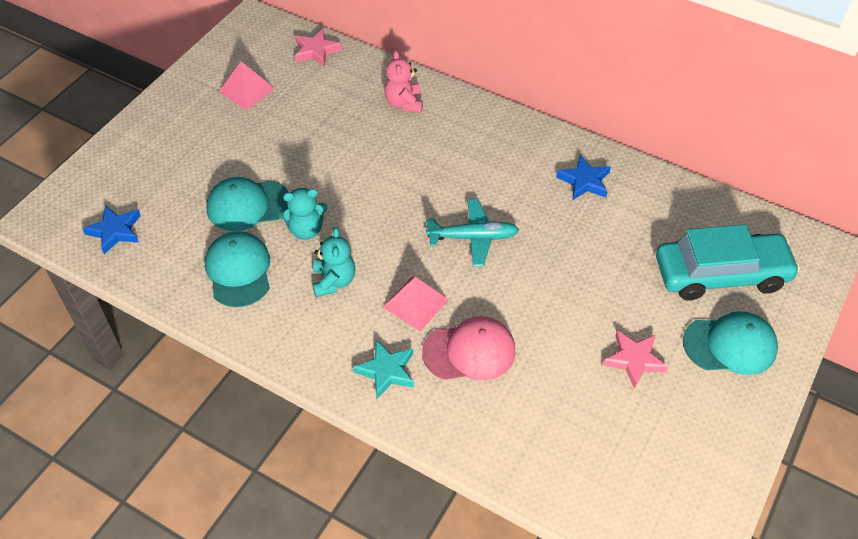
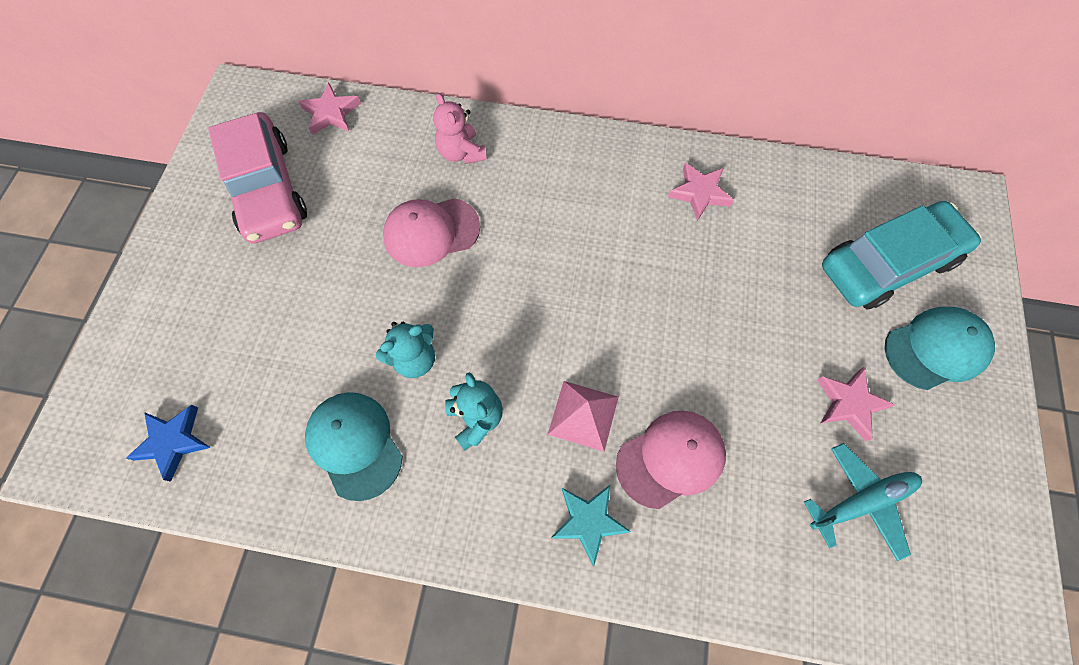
camera: 20 degrees left, 15 degrees up
turquoise cap [206,177,289,231] -> none
pink pyramid [219,61,275,110] -> pink car [208,112,307,243]
turquoise plane [426,199,519,267] -> turquoise plane moved to [804,443,922,561]
blue star [556,155,611,200] -> pink star [668,163,734,221]
none -> pink cap [383,198,480,267]

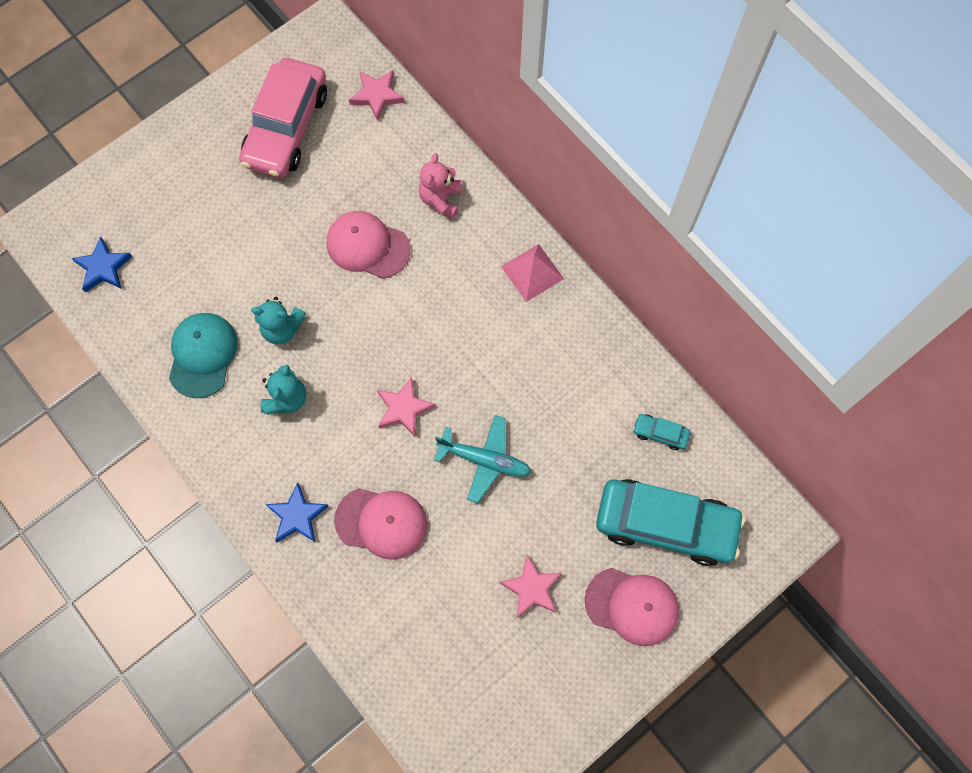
camera: 40 degrees right, 5 degrees up
pink pyramid [548,381,619,452] -> pink pyramid moved to [501,244,564,302]
turquoise star [551,485,631,566] -> blue star [265,482,329,542]
pink star [668,163,734,221] -> pink star moved to [377,377,436,436]
turquoise plane [804,443,922,561] -> turquoise plane moved to [434,415,531,503]
turquoise cap [885,307,995,390] -> pink cap [585,568,679,646]
none -> turquoise car [633,414,690,450]

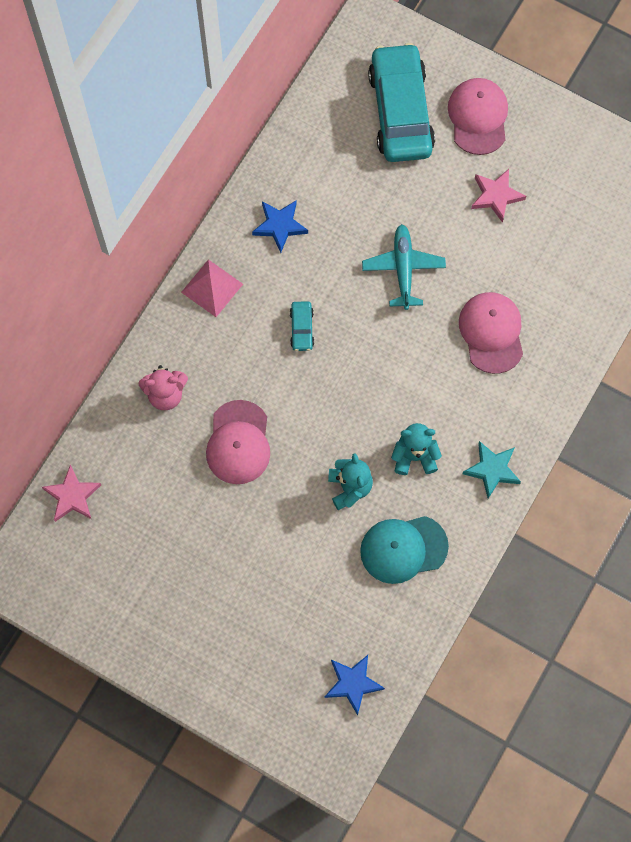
camera: 110 degrees left, 0 degrees up
pink car [239,58,327,178] -> none
blue star [265,482,329,542] -> blue star moved to [252,201,308,253]
pink star [377,377,436,436] -> none
turquoise car [633,414,690,450] -> turquoise car moved to [290,301,314,351]
none -> turquoise star [462,441,521,498]

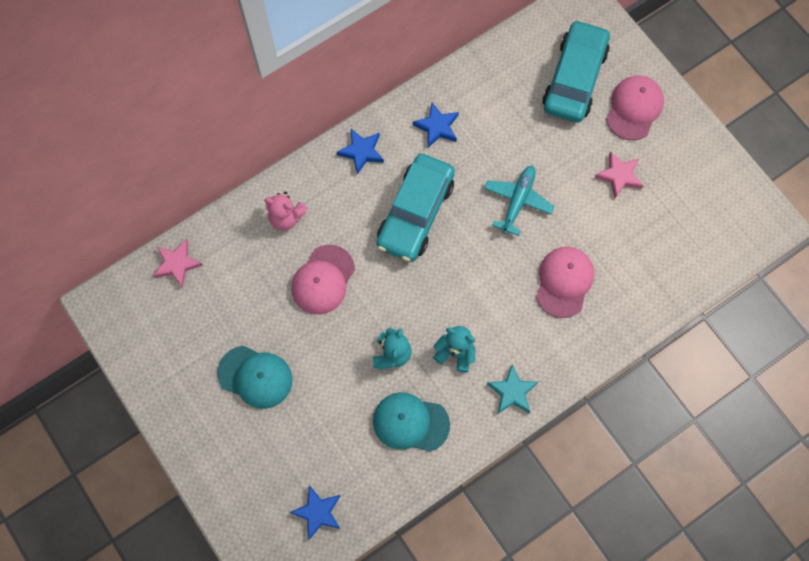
camera: 25 degrees right, 0 degrees up
pink pyramid [181,259,243,317] -> blue star [336,129,384,175]
turquoise car [290,301,314,351] -> turquoise car [376,154,455,262], size x2.47
none -> turquoise cap [217,346,292,409]

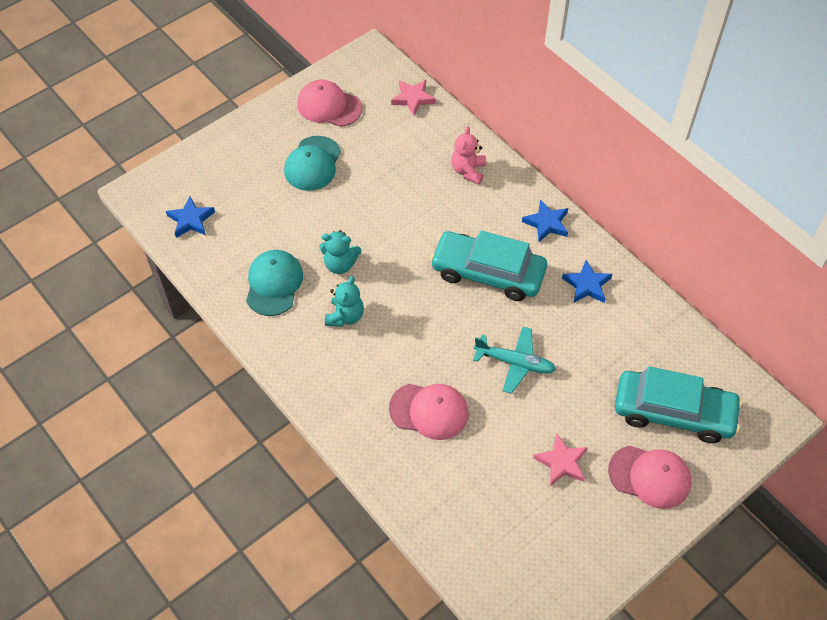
camera: 85 degrees right, 15 degrees down
pink cap [291,245,355,314] -> pink cap moved to [297,80,362,127]
turquoise star [487,364,538,413] -> none

